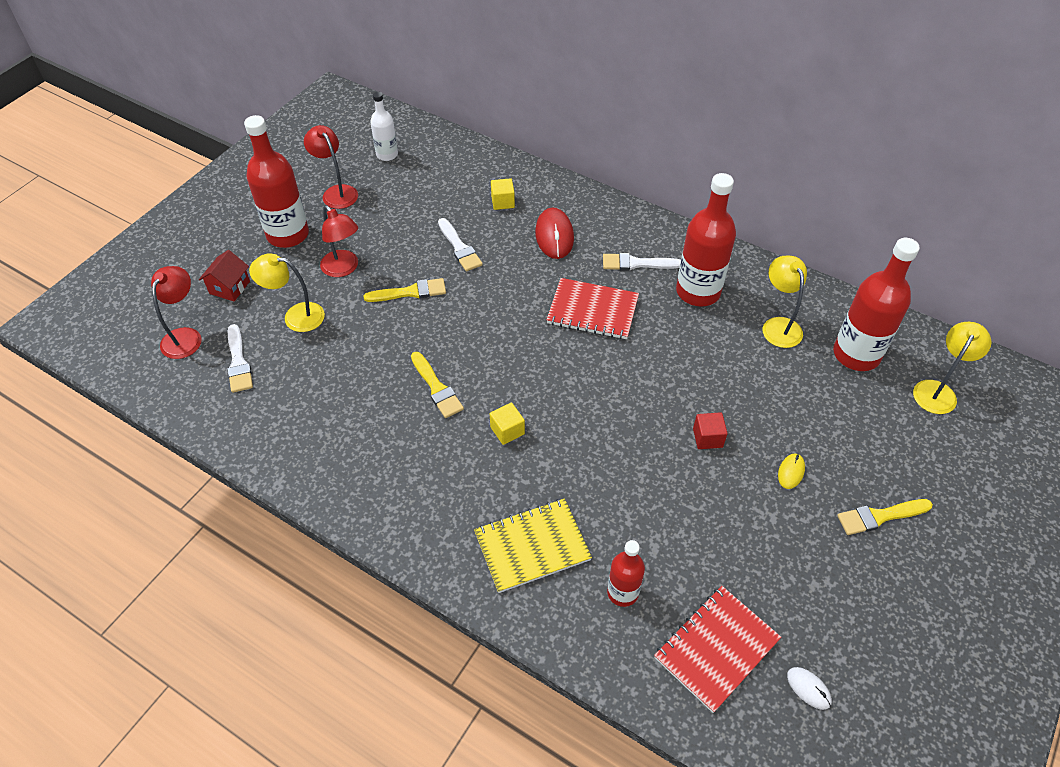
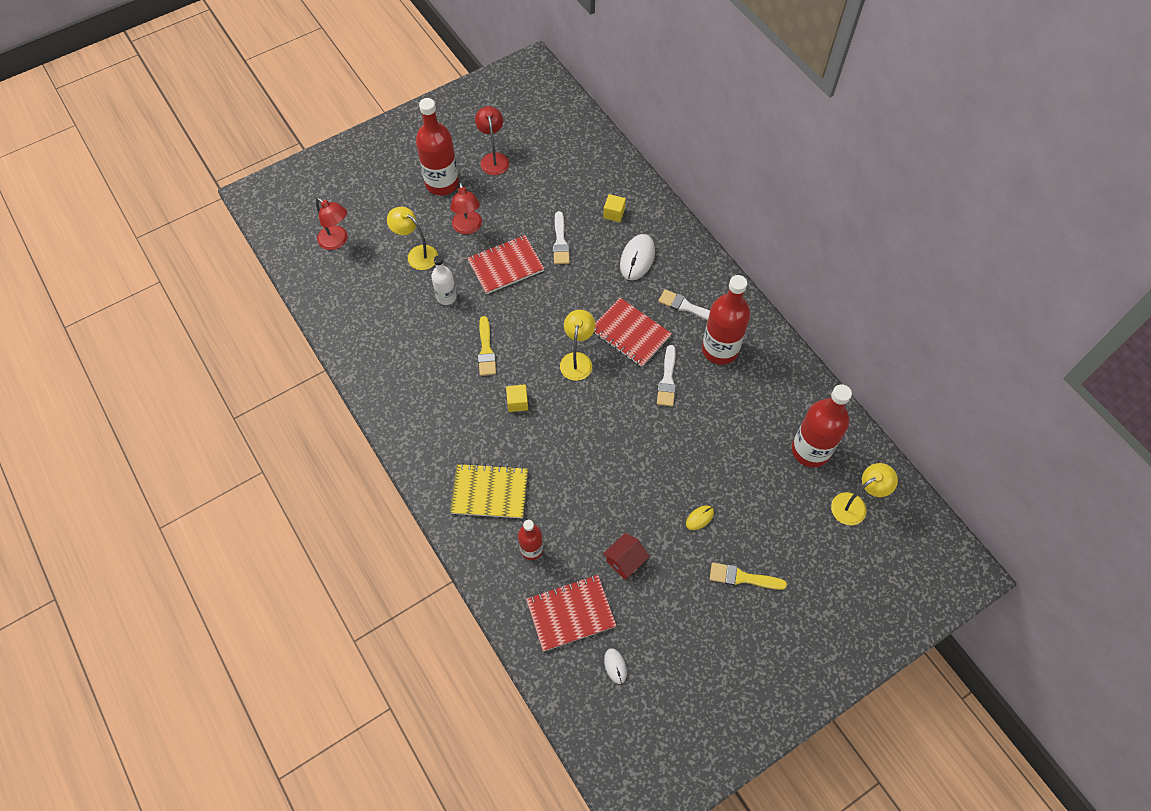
camera: 25 degrees right, 10 degrees up
red lamp [151,266,202,359] -> red lamp turned 90 degrees clockwise [316,198,348,250]
red house [199,250,250,301] -> red house moved to [603,533,650,580]
white brush [227,324,253,393] -> white brush moved to [657,345,676,406]
yellow brush [363,278,446,302] -> red notebook [467,235,545,294]
white bottle [370,92,398,161] -> white bottle moved to [431,256,457,305]
red mouse [535,208,574,259] -> white mouse [620,234,655,280]
red cube [693,412,728,449] -> none
yellow lamp [763,256,807,348] -> yellow lamp moved to [560,310,595,381]

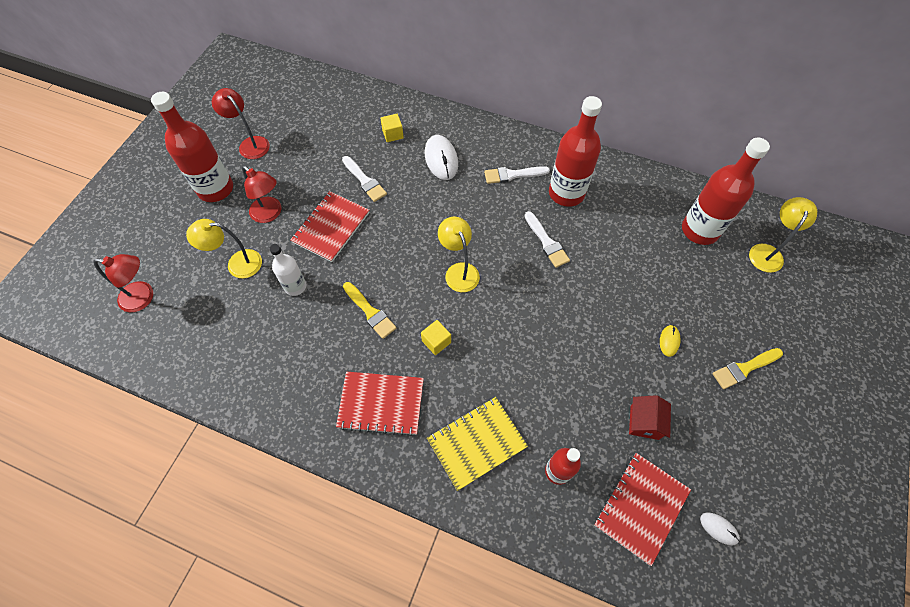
camera: 35 degrees left, 0 degrees up
red notebook [593,298,672,367] -> red notebook moved to [336,371,424,436]

